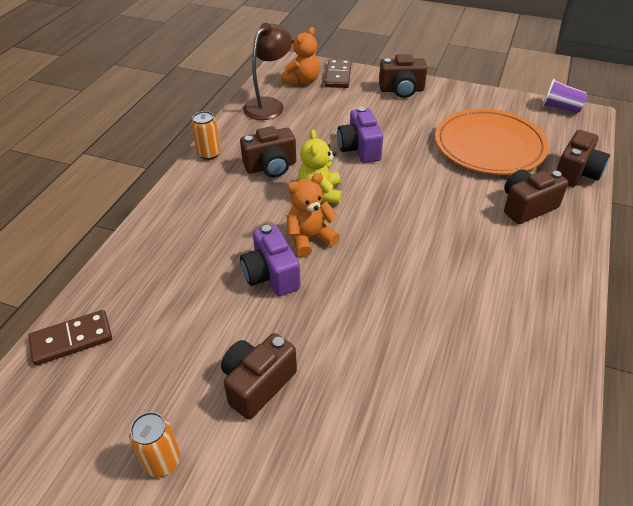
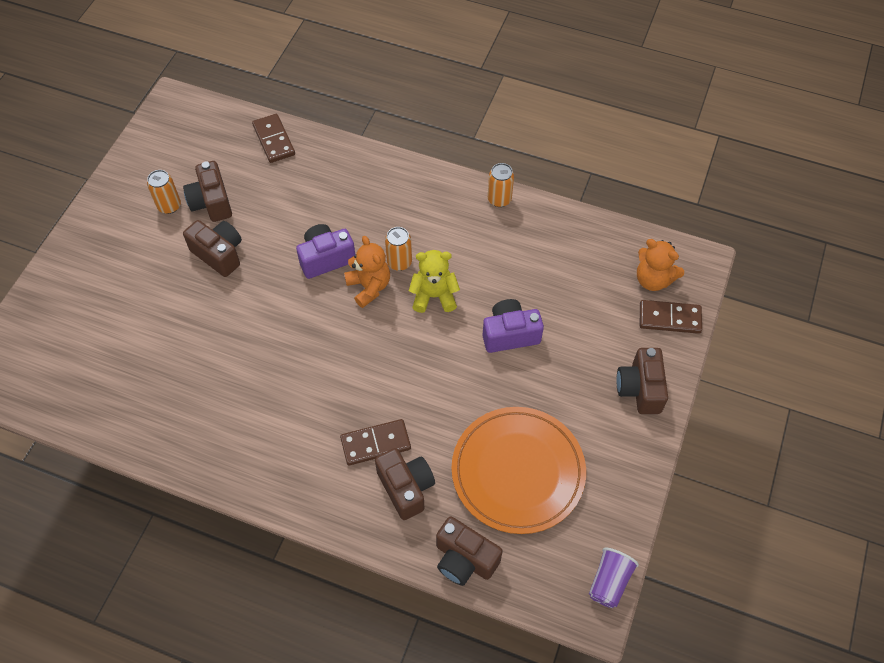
camera: 90 degrees right, 15 degrees up
brown camera [240,126,296,178] -> brown camera moved to [183,161,232,222]
brown lamp [243,23,292,120] -> none
none -> brown domino [340,419,411,466]
none -> orange can [385,227,412,271]

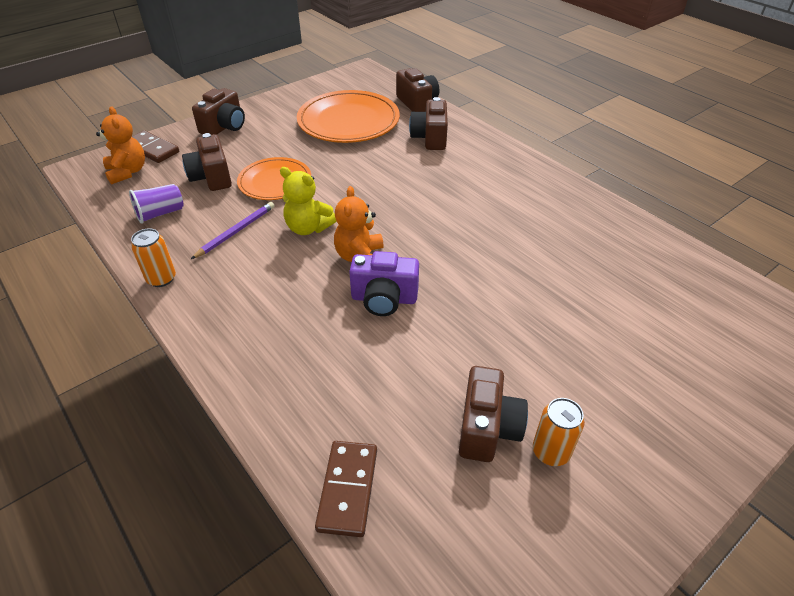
camera: 150 degrees left, 15 degrees down
brown camera [183,220,242,277] -> brown camera moved to [182,133,232,191]
brown domino [340,419,411,466] -> none
orange can [385,227,412,271] -> none
purple camera [482,299,544,353] -> orange plate [237,157,311,200]
purple cup [589,548,639,608] -> purple cup moved to [129,184,184,224]
none -> purple pencil [191,202,275,259]

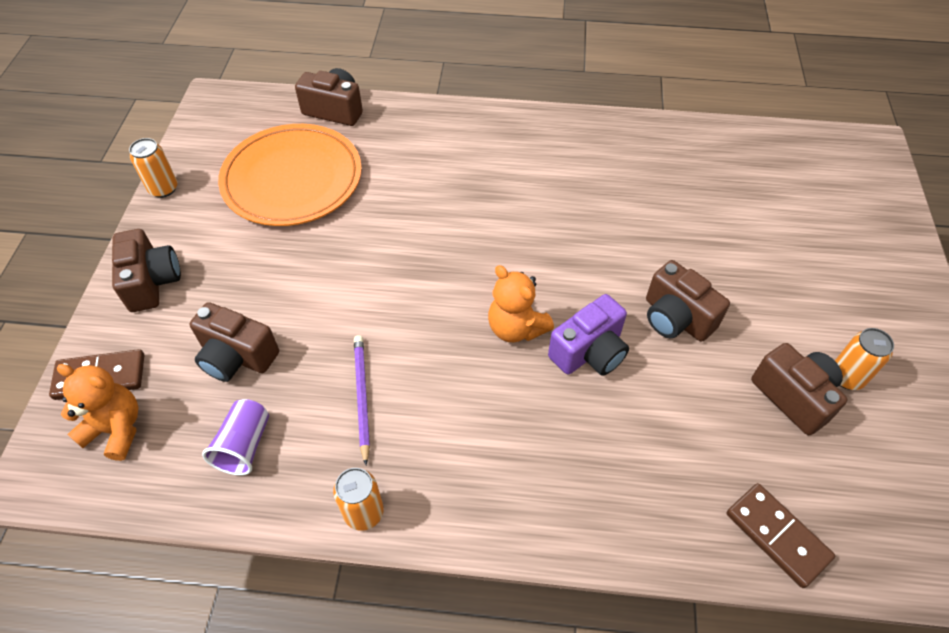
camera: 45 degrees left, 10 degrees up
orange plate [237,157,311,200] -> none
yellow teddy bear [280,167,337,235] -> none
brown camera [409,97,448,150] -> brown camera moved to [646,260,730,342]
none -> orange can [129,138,177,198]

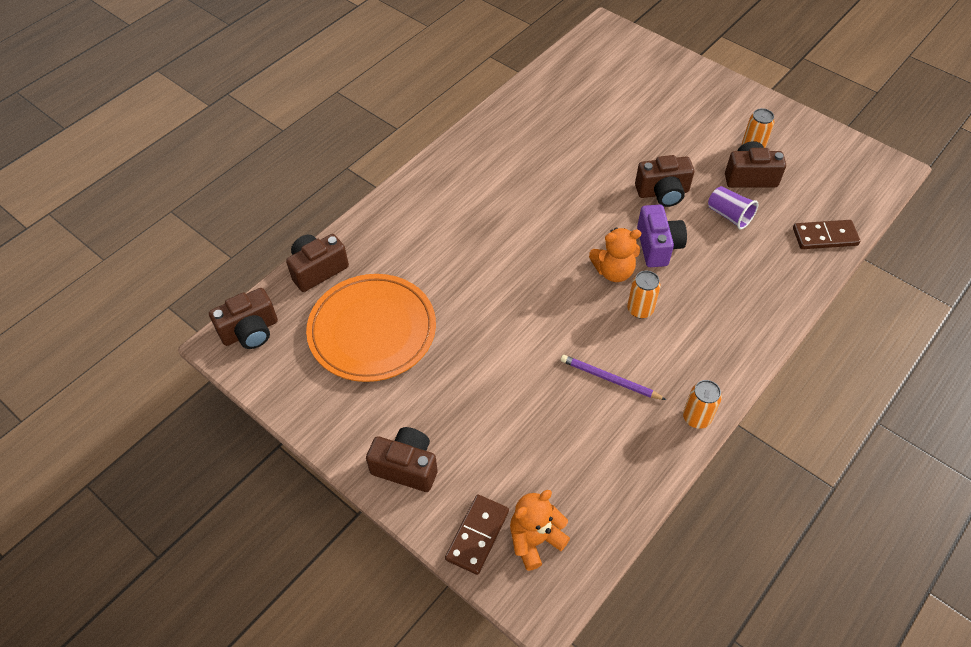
camera: 55 degrees left, 0 degrees up
orange can [129,138,177,198] -> orange can moved to [627,270,661,319]
brown camera [190,302,279,382] -> brown camera moved to [209,288,278,349]
purple cup [202,399,269,476] -> purple cup moved to [708,186,758,229]

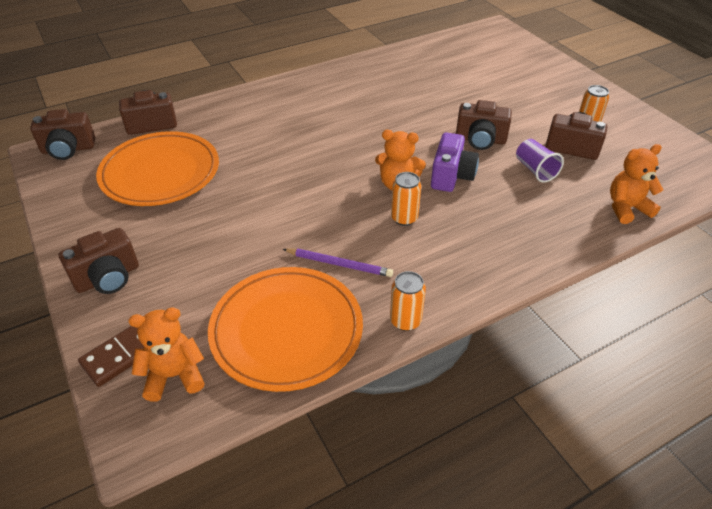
camera: 20 degrees right, 10 degrees down
brown camera [366,427,437,492] -> brown camera turned 105 degrees clockwise [58,228,139,294]
purple pencil [561,355,666,400] -> purple pencil turned 150 degrees clockwise [283,249,393,277]
brown domino [793,220,860,249] -> orange teddy bear [610,144,664,224]
none -> orange plate [208,267,363,392]

